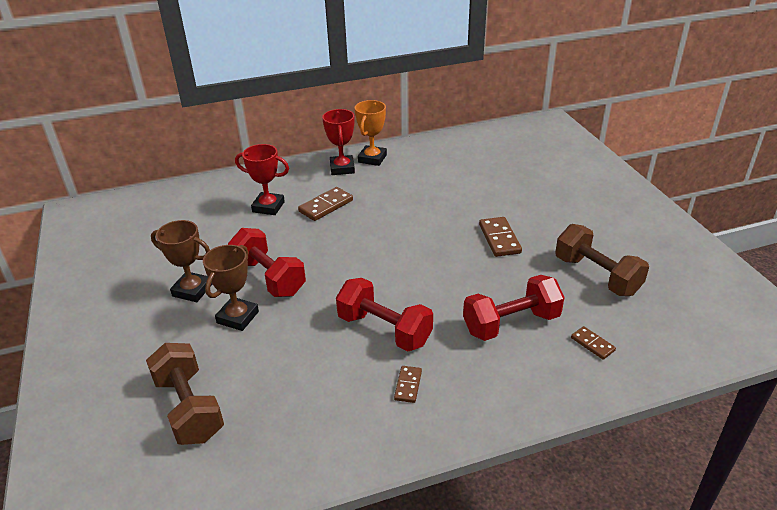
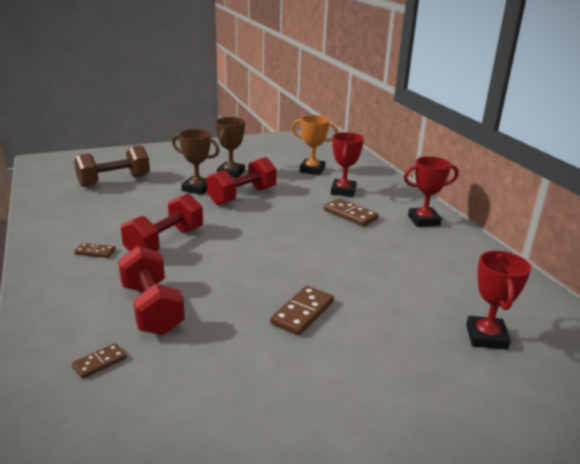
camera: 85 degrees right, 10 degrees down
orange trophy [355,100,387,166] -> orange trophy moved to [291,115,338,175]
brown domino [479,217,522,257] -> brown domino turned 45 degrees counterclockwise [270,286,334,335]
brown dumbbell [555,224,649,296] -> none
none -> red trophy [466,251,531,350]

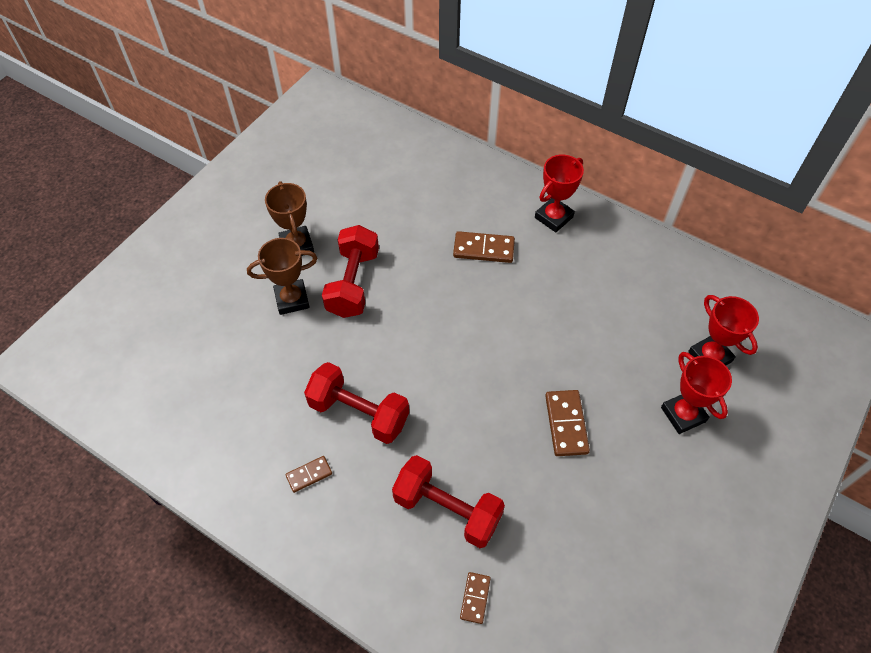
camera: 35 degrees left, 30 degrees up
brown dumbbell [74,145,150,187] -> none
red dumbbell [121,193,203,251] -> red dumbbell turned 60 degrees counterclockwise [304,362,409,444]
orange trophy [291,115,338,175] -> none
red trophy [331,132,364,197] -> red trophy moved to [661,352,732,434]

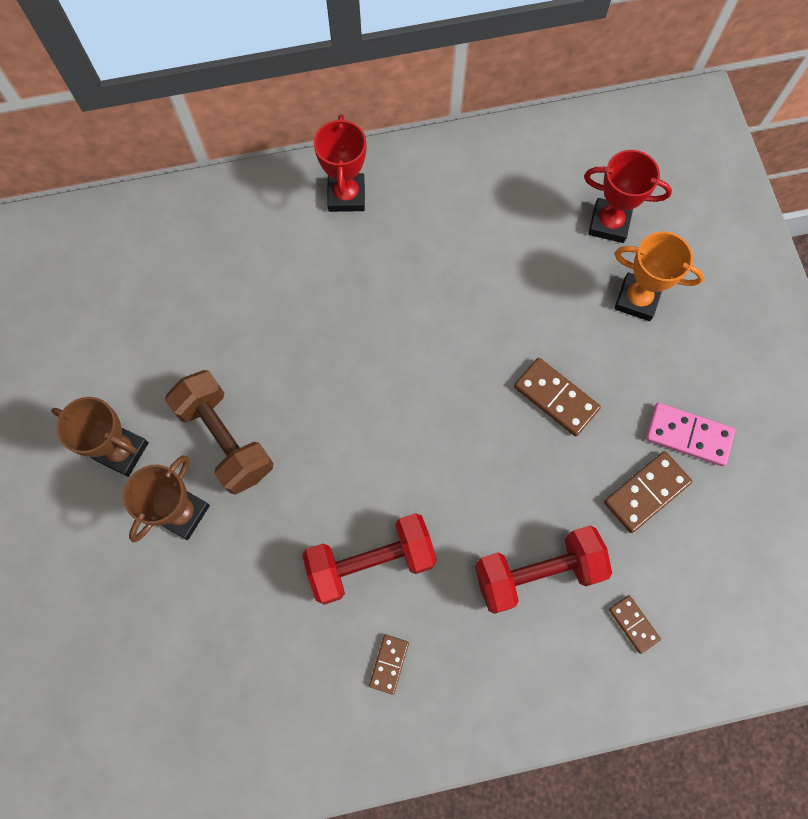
camera: 45 degrees left, 15 degrees up
red dumbbell [322,225,379,318] -> brown dumbbell [165,370,274,495]
brown domino [453,231,515,263] -> brown domino moved to [604,451,692,533]
red trophy [661,352,732,434] -> orange trophy [614,232,704,321]
none -> pink domino [646,403,735,466]

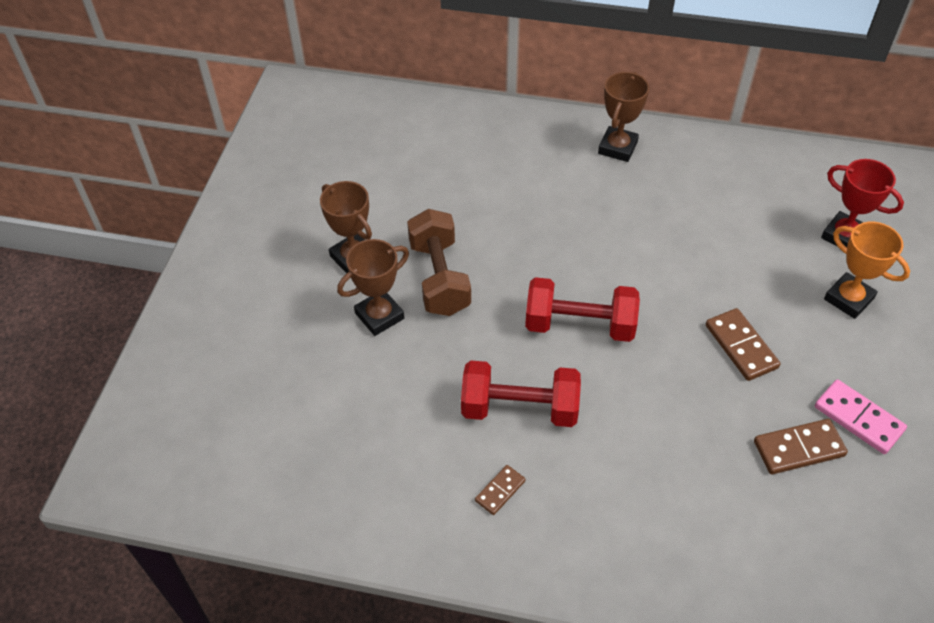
camera: 25 degrees right, 20 degrees down
red trophy [314,114,366,212] -> brown trophy [598,72,649,162]
red dumbbell [475,525,612,614] -> red dumbbell moved to [525,277,640,342]
brown domino [609,595,661,654] -> none

